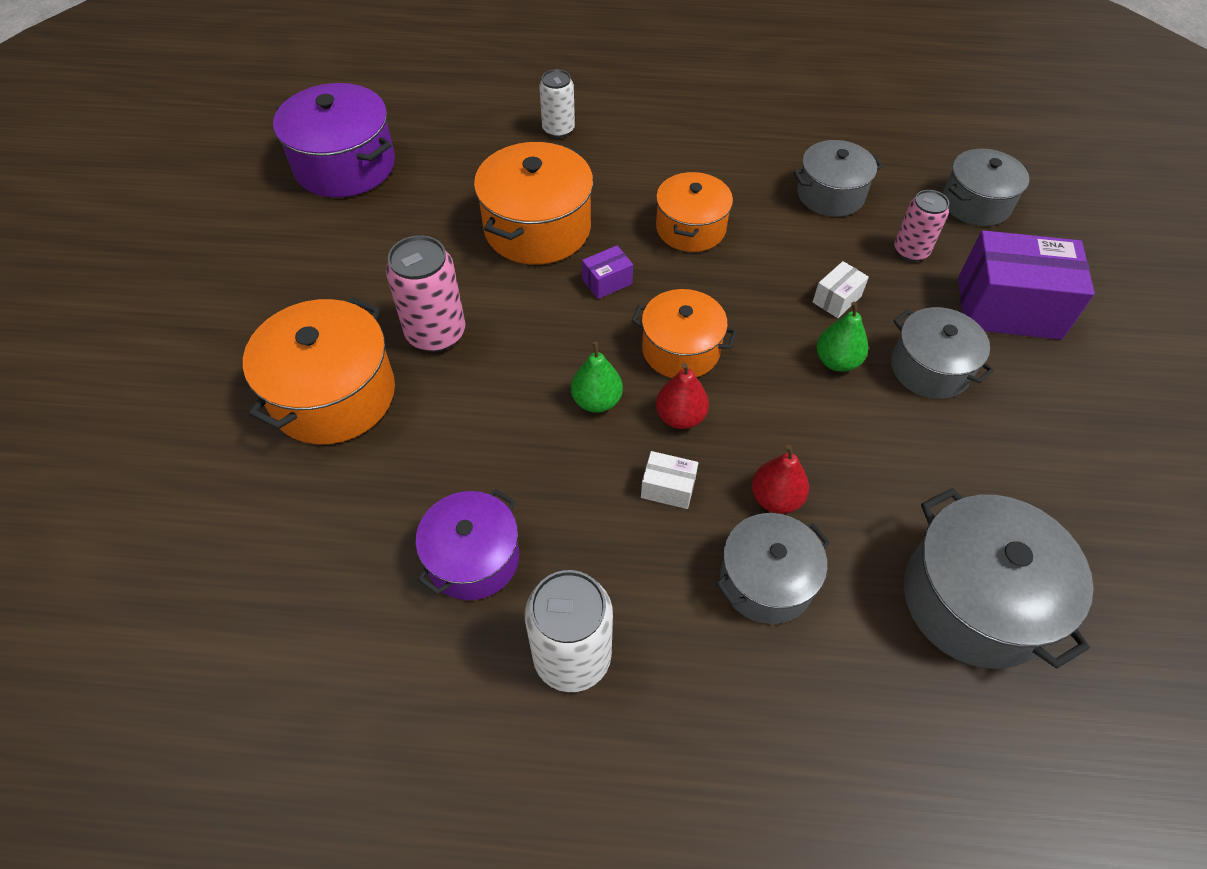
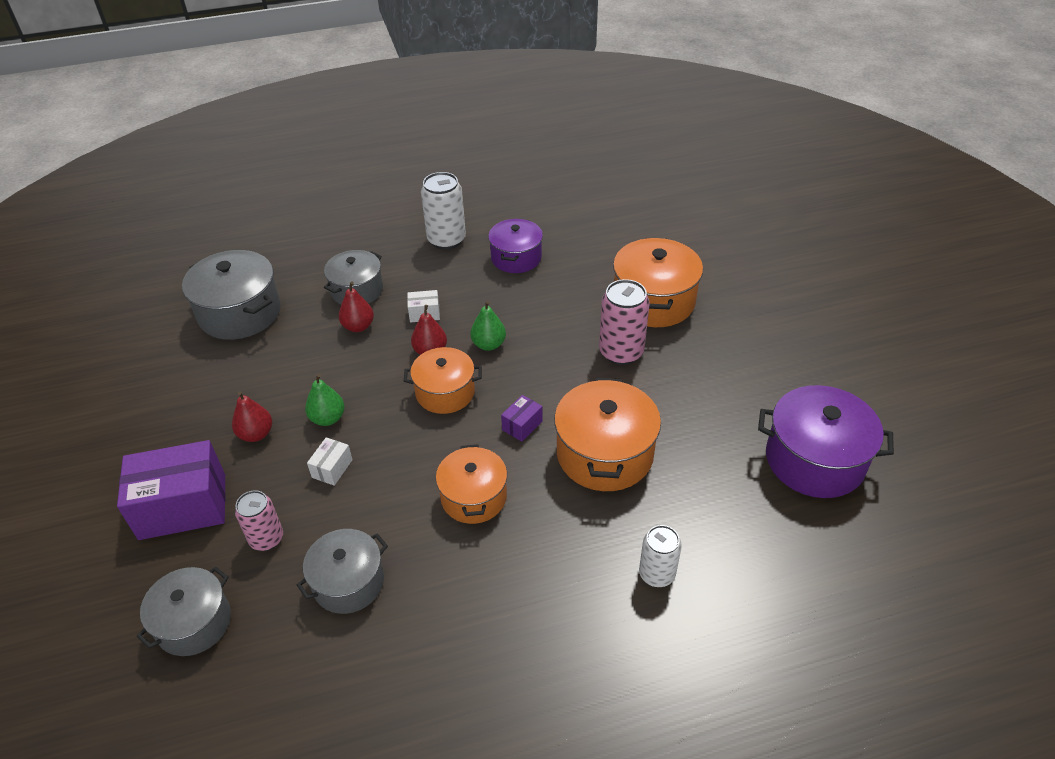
camera: 160 degrees right, 10 degrees down
grey pot [891,307,994,399] -> red pear [232,391,272,442]

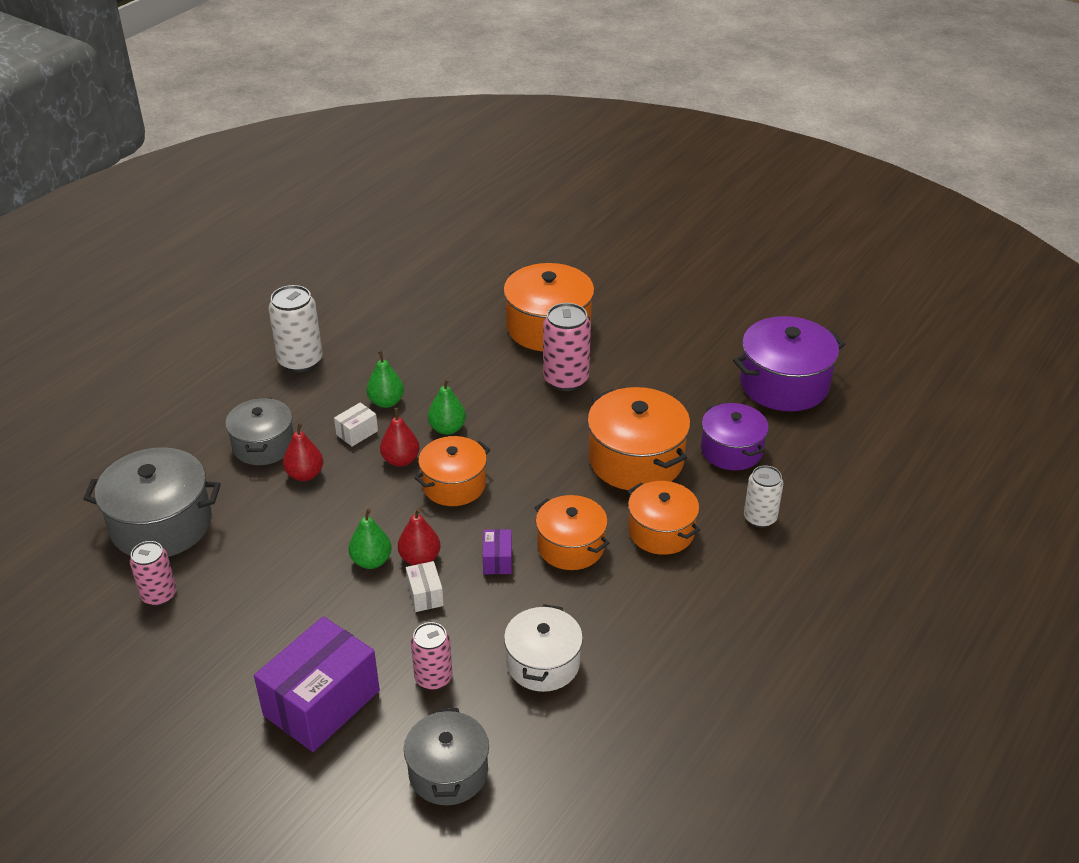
camera: 40 degrees left, 5 degrees down
red pear [232,391,272,442] -> red pear moved to [398,508,440,565]
grey pot [297,529,388,614] -> white pot [504,604,583,692]
purple pot [488,219,543,273] -> purple pot moved to [701,403,769,470]
purple box [501,395,543,442] -> purple box moved to [483,529,512,574]
none -> pink can [130,541,176,606]
none -> green pear [366,351,404,408]
none -> orange pot [628,481,700,555]

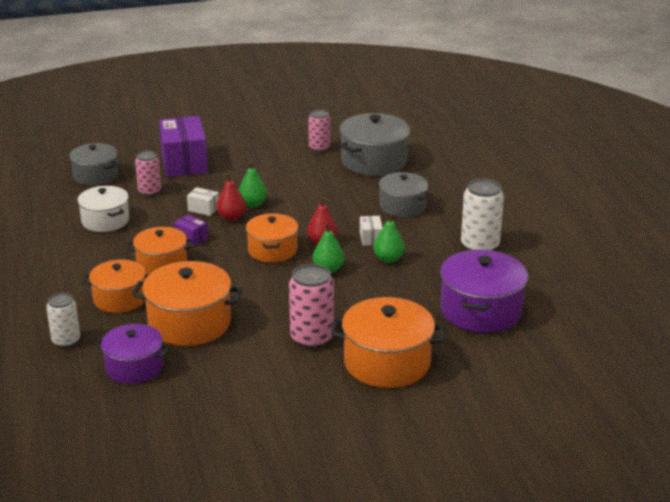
camera: 130 degrees right, 10 degrees down
red pear [283,423,323,481] -> none
purple pot [733,316,845,411] -> purple pot moved to [440,250,528,333]

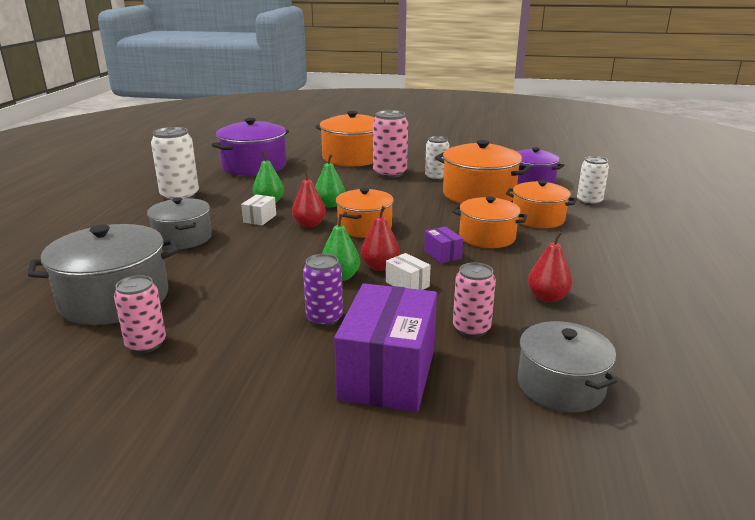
camera: 155 degrees left, 5 degrees down
white pot [77,186,129,232] -> red pear [528,231,572,302]
none -> purple can [303,254,343,327]
none -> white can [425,136,449,181]

